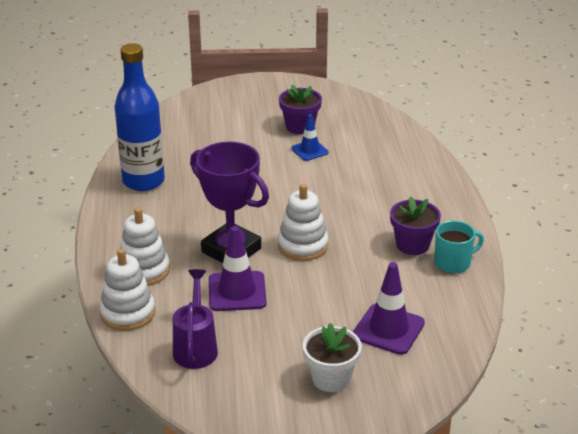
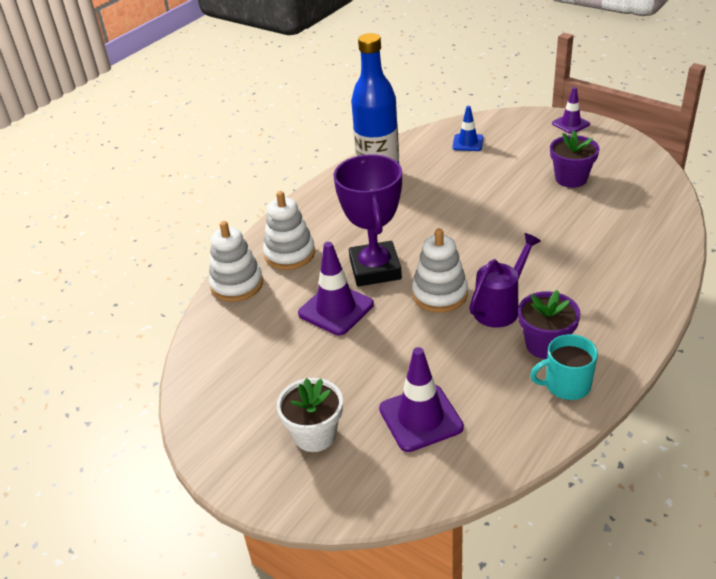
camera: 45 degrees right, 5 degrees up
purple watering can [173,269,218,369] -> purple watering can moved to [469,233,541,328]
blue traffic cone [291,114,329,161] -> blue traffic cone moved to [452,106,483,151]
turquoise mug [434,221,484,273] -> turquoise mug turned 150 degrees clockwise [530,334,598,400]
none -> purple traffic cone [552,87,590,134]

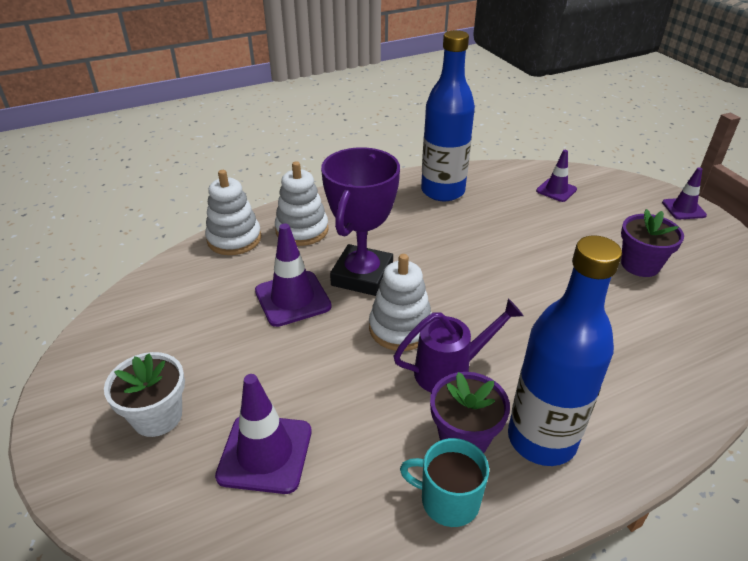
camera: 25 degrees right, 0 degrees up
blue traffic cone [452,106,483,151] -> purple traffic cone [536,150,577,202]
none -> blue bottle [508,235,622,466]

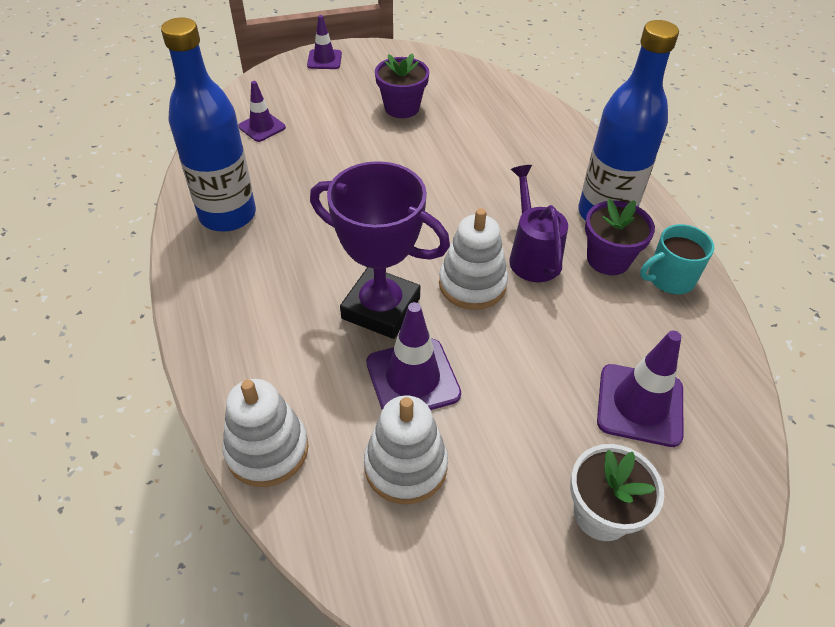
camera: 85 degrees left, 10 degrees up
white stacking toy [275,161,329,246] -> white stacking toy moved to [364,396,448,504]
turquoise mug [400,438,489,527] -> turquoise mug turned 45 degrees clockwise [640,224,714,294]

